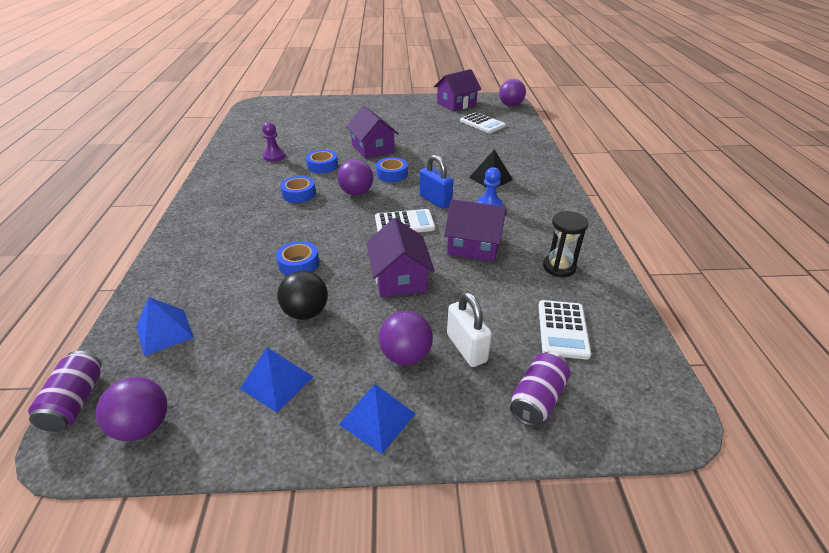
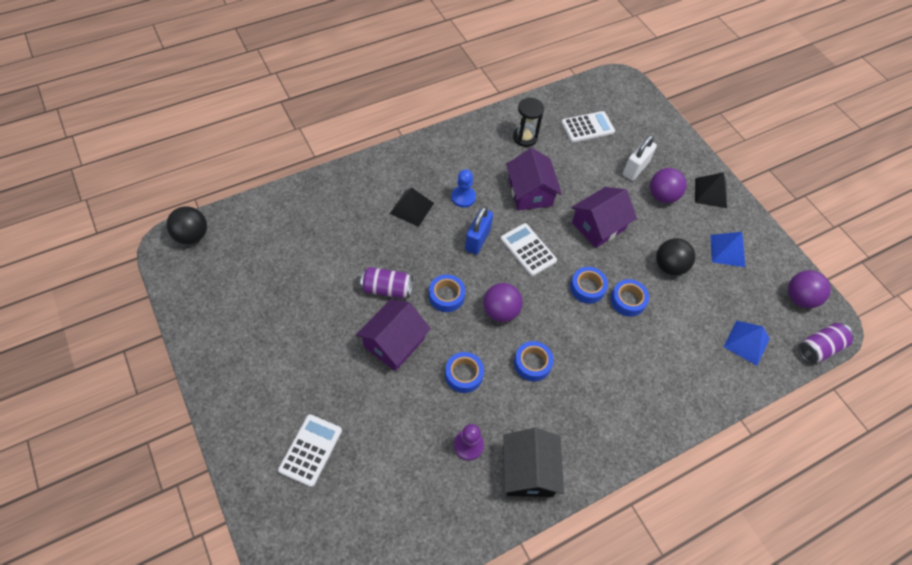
camera: 120 degrees left, 20 degrees up
blue pyramid [339,384,416,454] -> black pyramid [695,172,727,208]
purple house [434,69,481,112] -> none
white calculator [460,112,506,133] -> white calculator moved to [278,414,342,487]
purple ball [499,79,526,107] -> black ball [166,206,207,244]
purple can [510,352,570,427] -> purple can moved to [360,267,413,298]
none -> black house [503,428,564,497]
none -> blue tape [570,267,608,304]

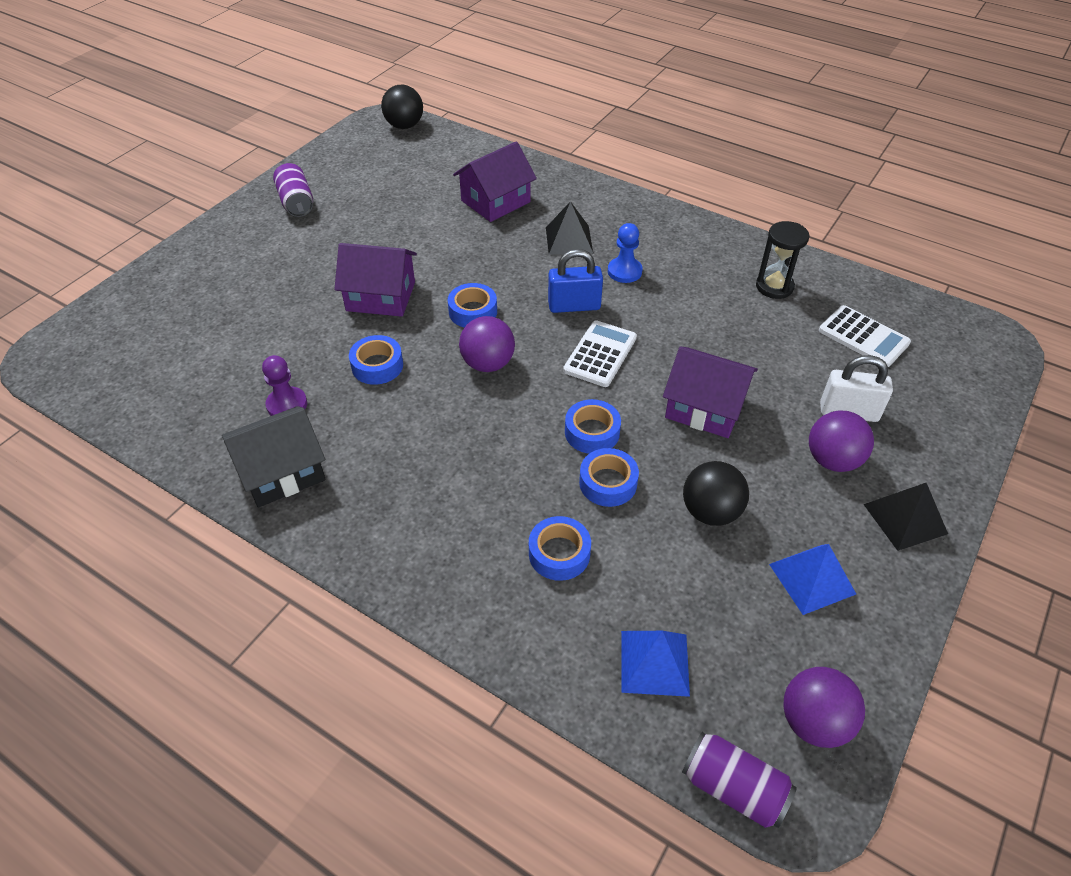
camera: 65 degrees right, 10 degrees down
white calculator [278,414,342,487] -> none
purple can [360,267,413,298] -> purple can moved to [273,163,313,217]
purple house [506,148,562,210] -> purple house moved to [453,141,537,222]
blue tape [514,341,554,381] -> blue tape moved to [529,516,591,581]

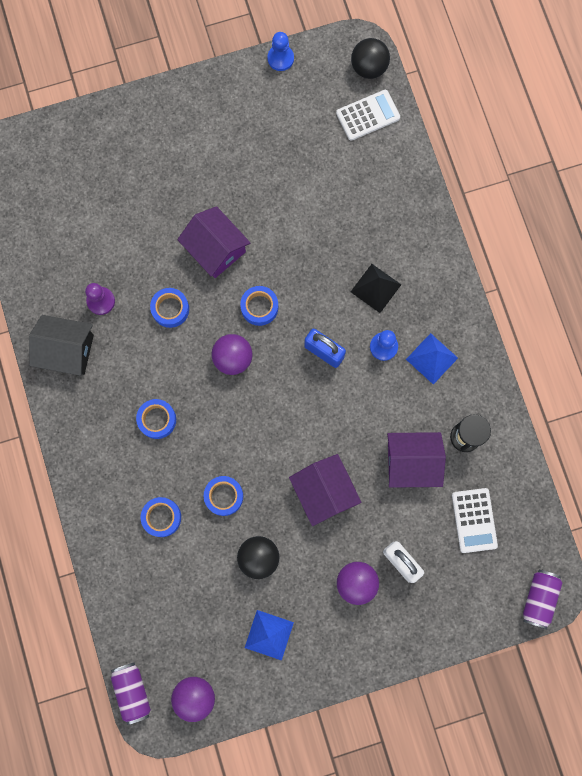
camera: 40 degrees right, 30 degrees up
purple can [273,163,313,217] -> purple can moved to [523,570,562,629]
purple house [453,141,537,222] -> purple house moved to [387,432,446,488]
white calculator [563,320,637,387] -> white calculator moved to [336,90,400,141]
blue tape [565,399,621,454] -> blue tape moved to [136,399,176,439]
blue pyramid [621,631,690,697] -> blue pyramid moved to [406,333,458,384]
black pyramid [863,483,948,551] -> none
none -> blue pawn [267,32,294,71]

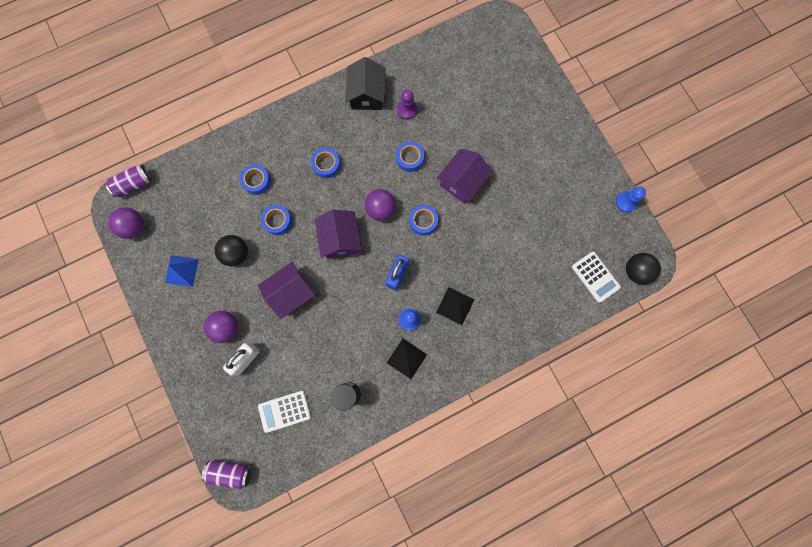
camera: 80 degrees right, 0 degrees up
purple house [387,432,446,488] -> purple house moved to [315,210,362,259]
blue pyramid [406,333,458,384] -> black pyramid [387,339,427,379]

